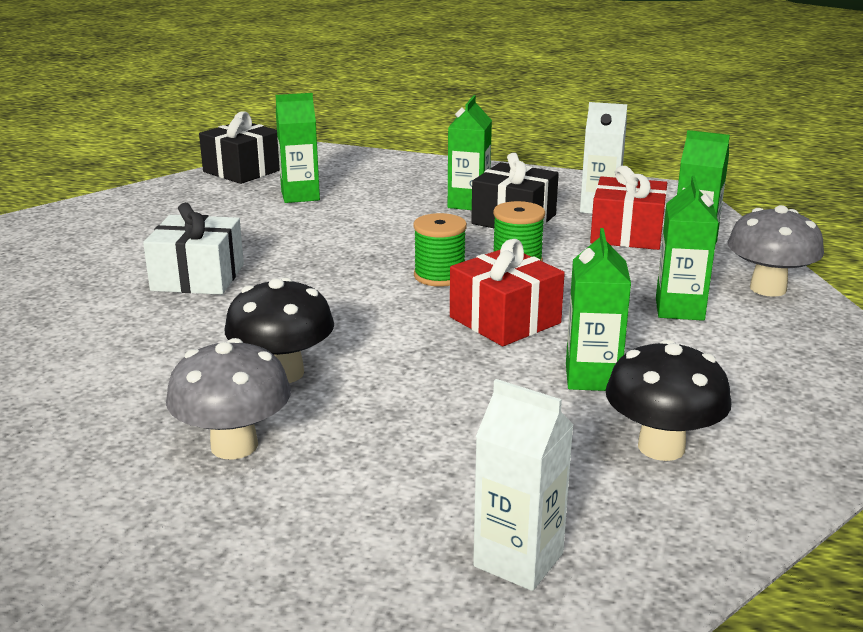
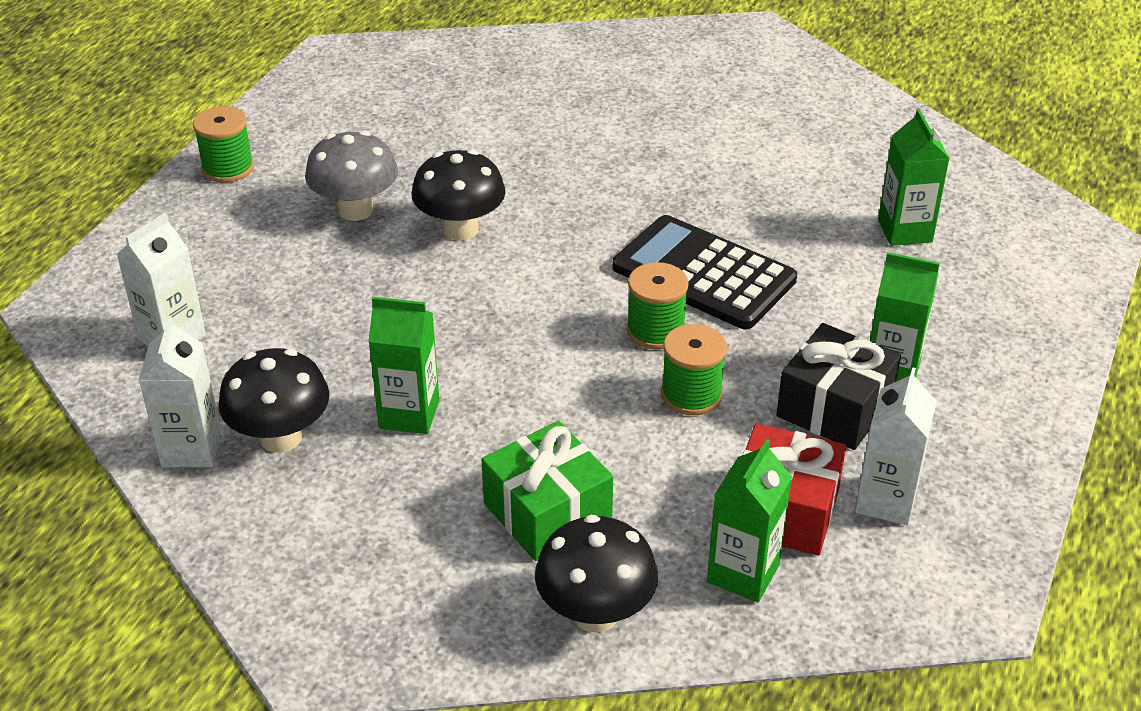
camera: 95 degrees right, 15 degrees up
white gift [143,203,244,295] -> none
black gift [199,111,280,184] -> none
red gift [450,239,565,346] -> none
green carton [656,176,719,321] -> green gift [481,421,613,561]
grey mushroom [727,205,824,297] -> black mushroom [535,515,658,633]
none -> white carton [138,317,221,467]
none -> green spool [193,106,254,183]
none -> black calculator [612,215,797,329]

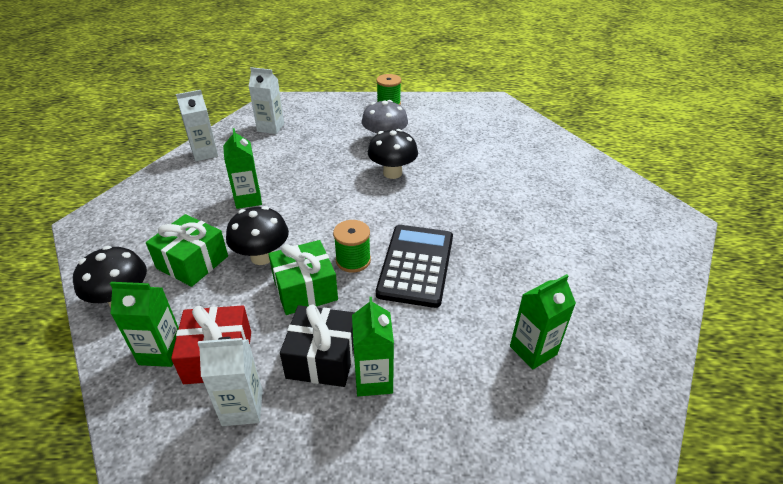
camera: 65 degrees right, 0 degrees up
black mushroom [218,348,329,453] -> black mushroom moved to [226,206,289,265]
green spool [661,324,727,415] -> green gift [268,240,338,315]

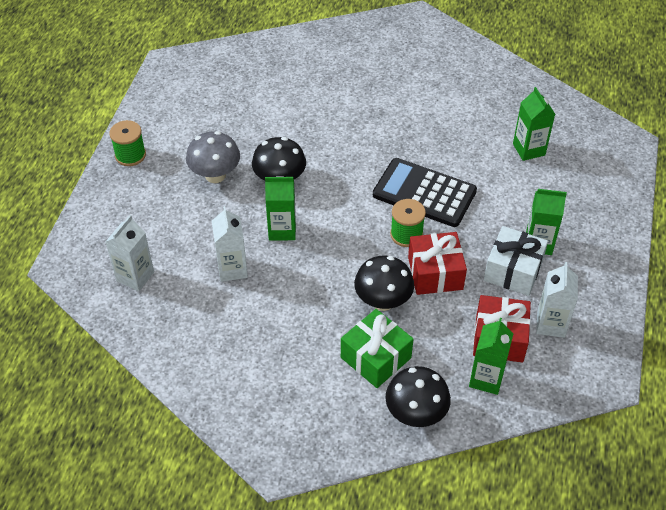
camera: 75 degrees left, 10 degrees up
white carton [176,90,218,161] -> white carton moved to [212,206,248,282]
green carton [223,128,262,209] -> green carton moved to [265,176,296,241]
green gift [268,240,338,315] -> red gift [408,232,467,295]
black gift [280,305,355,387] -> white gift [484,226,548,296]

